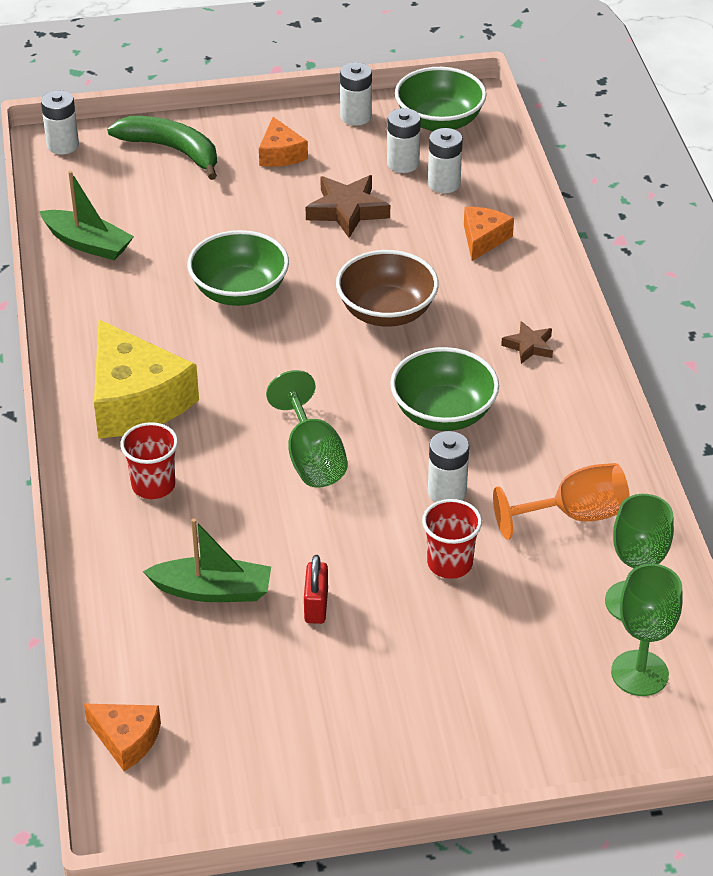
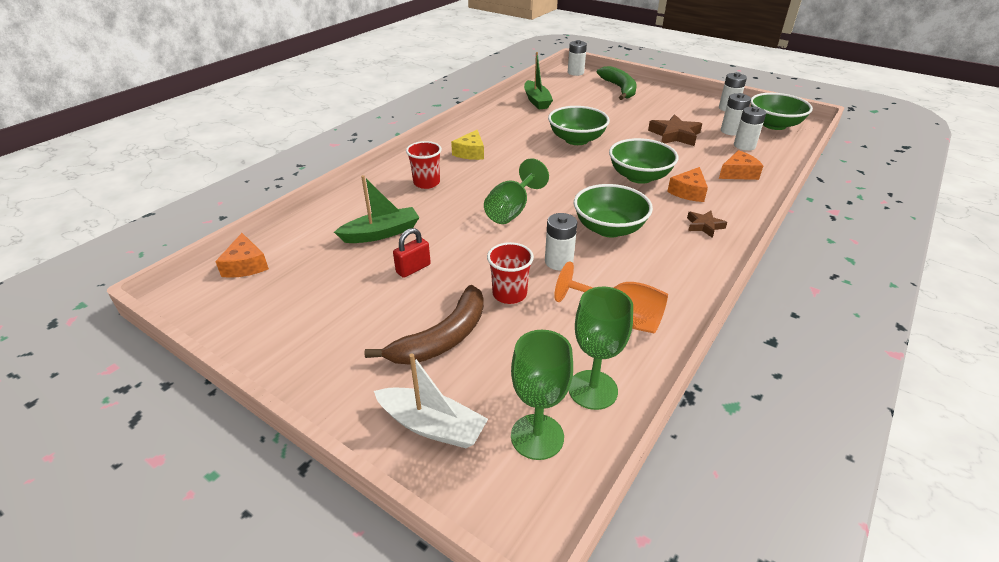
camera: 45 degrees right, 5 degrees down
yellow cheese [94,320,199,439] -> yellow cheese [451,130,484,160], size x0.52
green boat [143,518,271,602] -> green boat turned 75 degrees counterclockwise [334,175,420,243]
orange cheese [259,117,308,167] -> orange cheese moved to [667,167,708,202]
brown bowl [336,250,439,327] -> green bowl [609,138,679,184]
none -> brown banana [364,285,484,365]
none -> white boat [374,354,488,448]

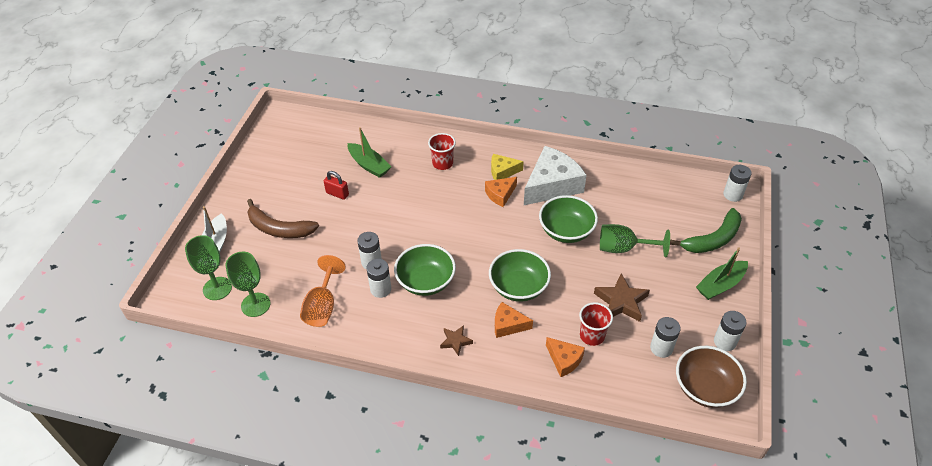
camera: 70 degrees right, 10 degrees up
orange cheese [215,233,269,278] -> orange cheese moved to [485,177,517,207]
green goblet [484,158,549,224] -> green goblet moved to [600,224,670,257]
red cup [487,242,534,304] -> red cup moved to [579,302,613,346]
green boat [524,52,553,109] -> green boat moved to [696,247,748,300]
white battery [734,106,766,151] -> white battery moved to [366,259,391,298]
green bowl [750,93,813,130] -> brown bowl [676,346,747,408]
none -> white cheese [524,146,587,205]

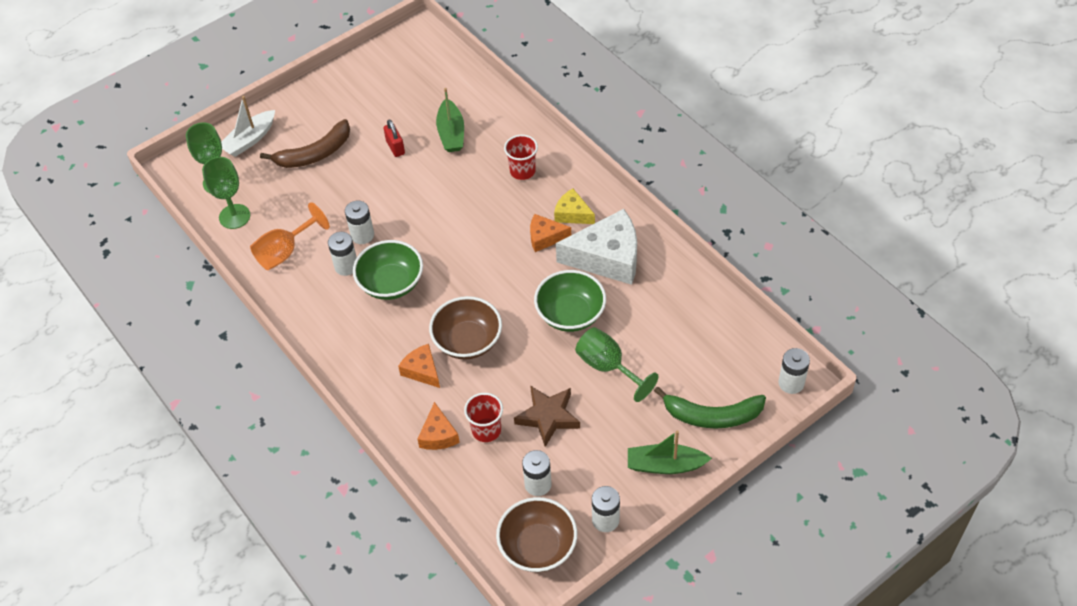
camera: 40 degrees right, 5 degrees up
brown banana [247,199,319,238] -> brown banana turned 90 degrees counterclockwise [260,119,350,168]
brown star [440,325,473,356] -> none
green bowl [489,249,551,302] -> brown bowl [429,296,502,359]

